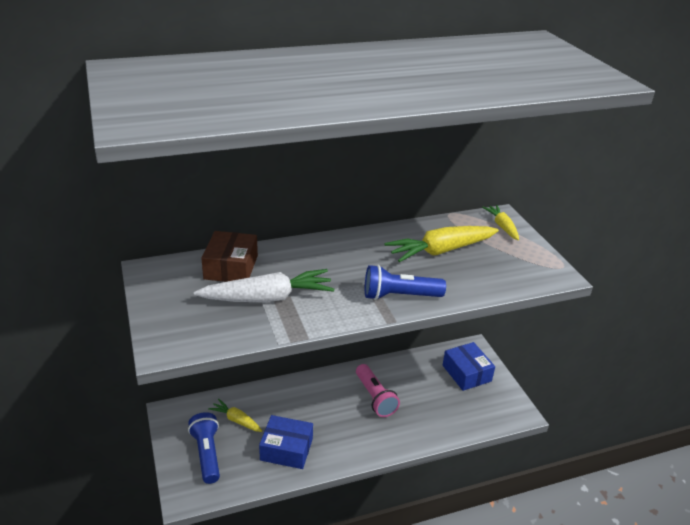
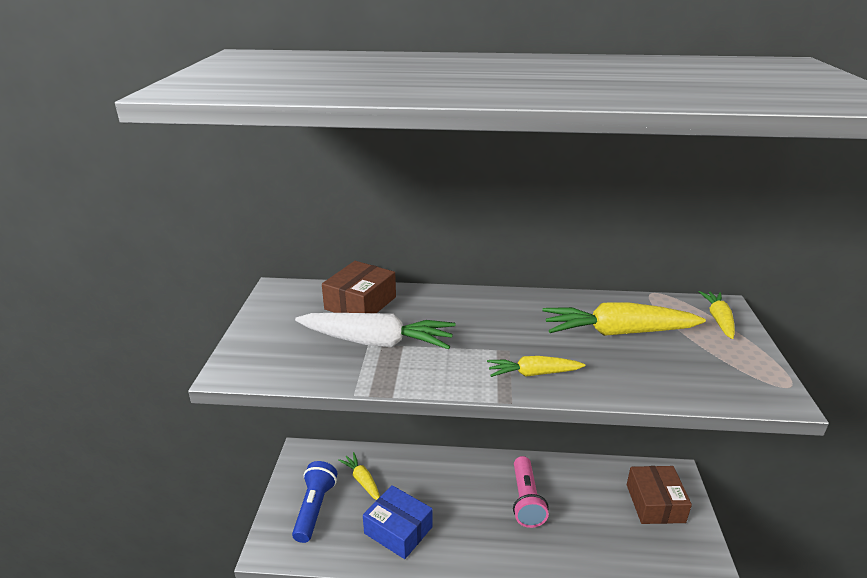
camera: 25 degrees right, 5 degrees down
blue flashlight [365,265,446,300] -> yellow carrot [487,356,585,377]
blue box [443,342,495,391] -> brown box [627,466,692,524]

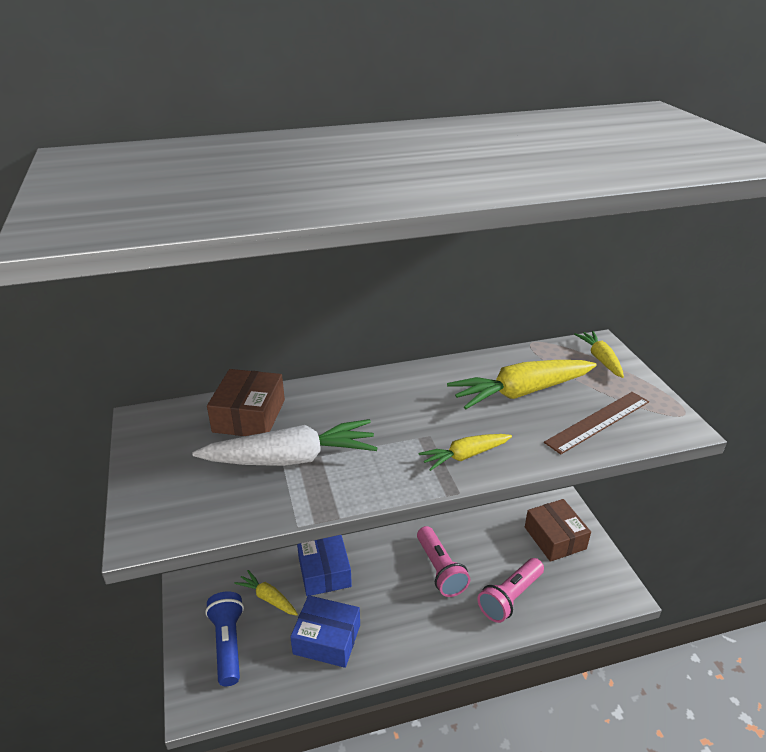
camera: 20 degrees left, 5 degrees up
none -> blue box [297,535,352,596]
none -> pink flashlight [477,558,544,623]
none -> brown ruler [544,392,649,454]

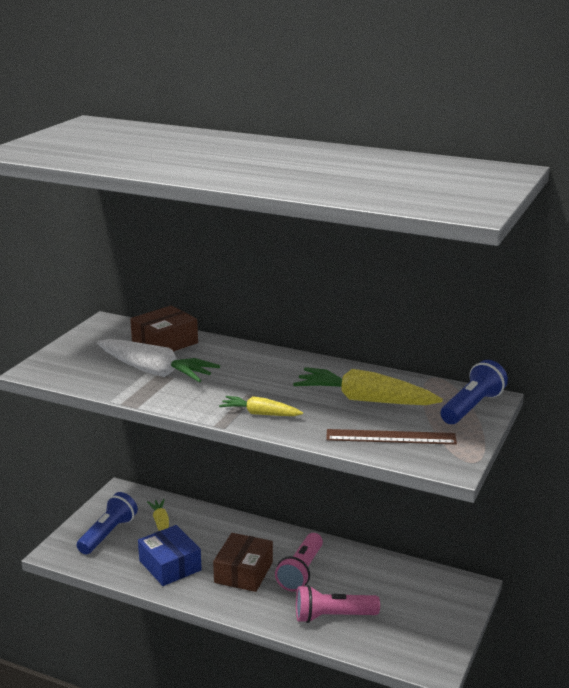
camera: 40 degrees right, 10 degrees down
blue box [297,535,352,596] -> none
brown box [525,499,591,562] -> brown box moved to [213,533,273,592]
yellow carrot [574,331,624,378] -> blue flashlight [441,360,508,424]

